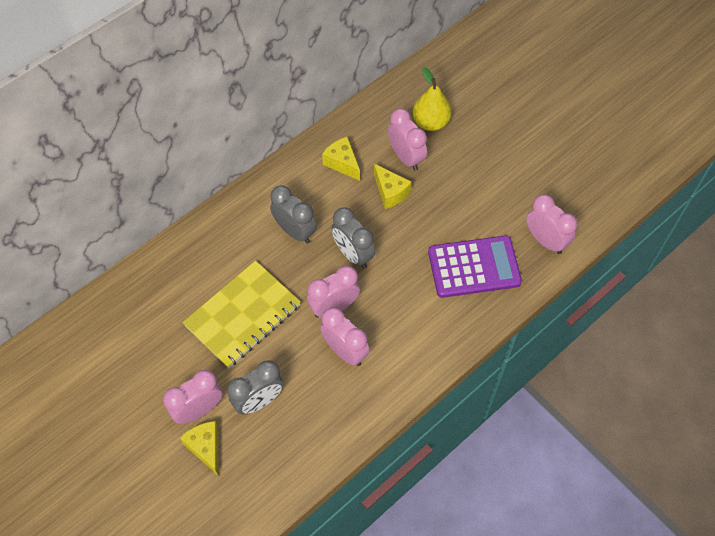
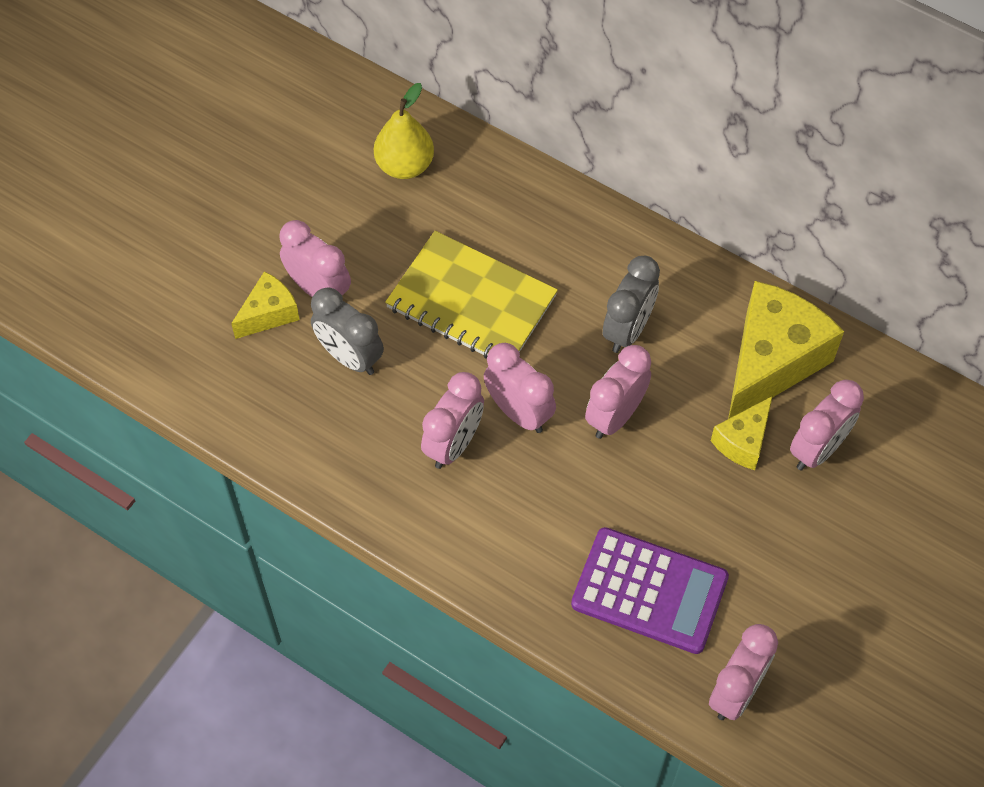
camera: 75 degrees right, 0 degrees up
yellow cheese [322,137,360,181] -> yellow cheese [728,281,844,419], size x1.94
grey clock [331,207,375,268] -> pink clock [585,345,651,439]
yellow pear [413,67,452,131] -> yellow pear moved to [374,83,434,179]
purple calculator [428,236,522,298] -> purple calculator turned 45 degrees counterclockwise [571,527,729,654]

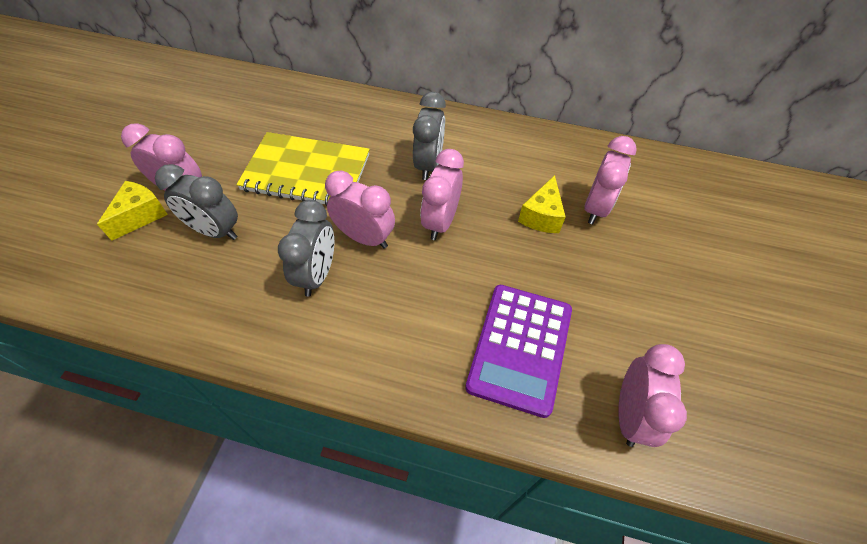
camera: 20 degrees left, 5 degrees down
yellow pear [374,83,434,179] -> none
pink clock [421,372,484,469] -> grey clock [278,200,334,297]
purple calculator [571,527,729,654] -> purple calculator turned 105 degrees clockwise [465,285,572,418]
yellow cheese [728,281,844,419] -> none

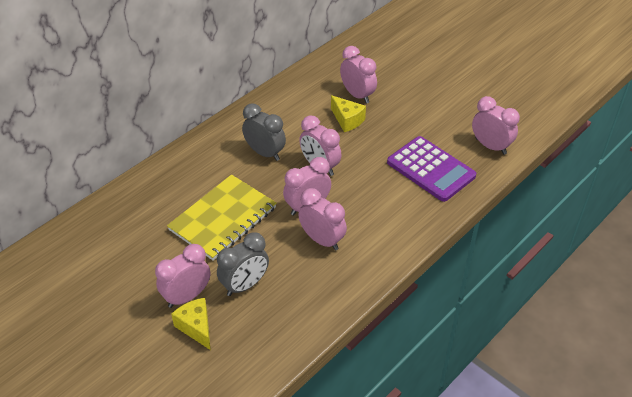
camera: 60 degrees left, 10 degrees down
grey clock [278,200,334,297] -> pink clock [298,188,347,250]

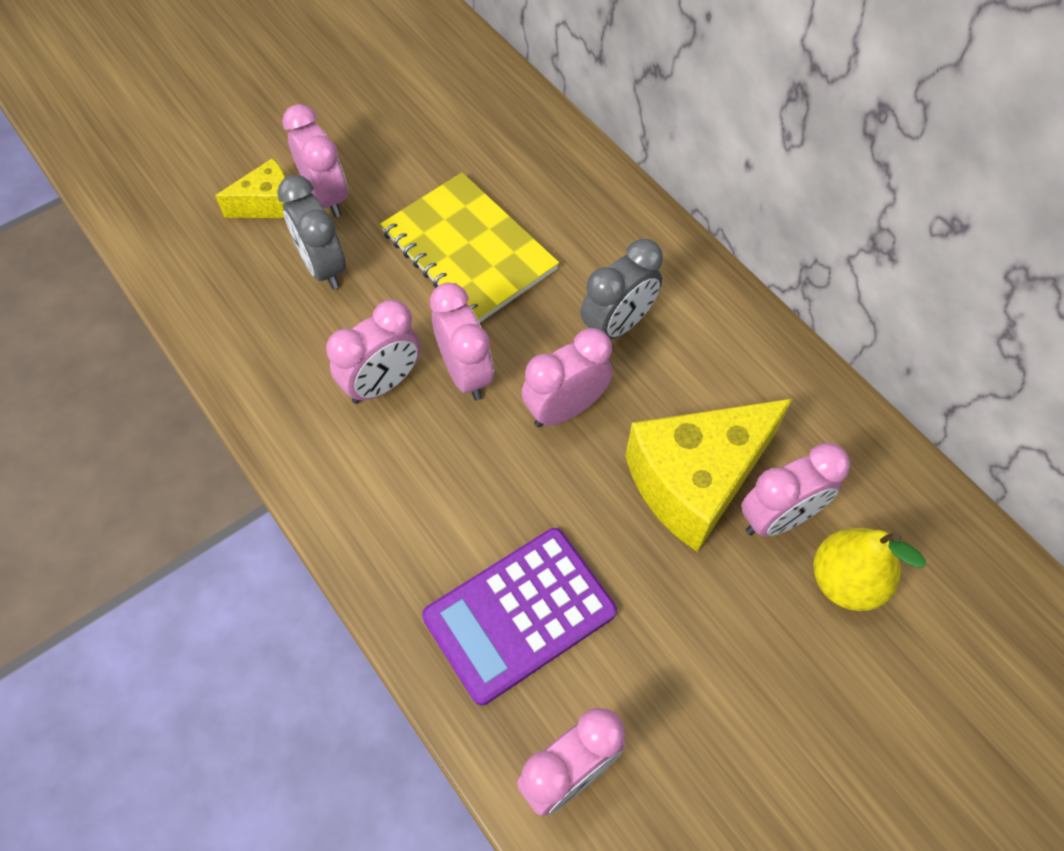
camera: 100 degrees right, 15 degrees up
yellow cheese [331,95,366,132] -> yellow cheese [625,399,792,552], size x1.94
none -> yellow pear [813,528,926,611]

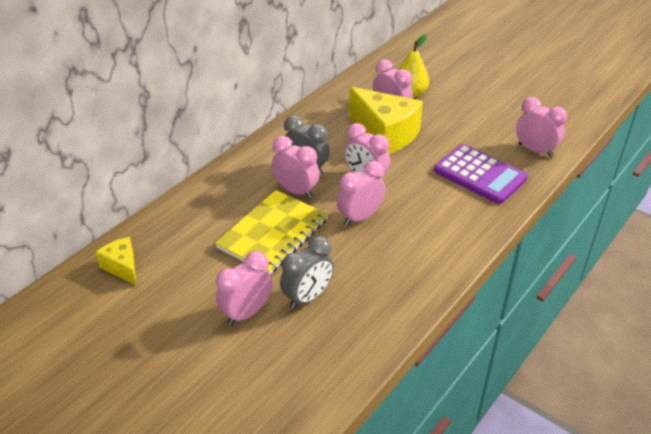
camera: 105 degrees left, 20 degrees down
yellow cheese [215,158,285,218] -> yellow cheese moved to [95,237,136,285]
pink clock [326,300,421,404] -> pink clock moved to [272,136,320,199]

